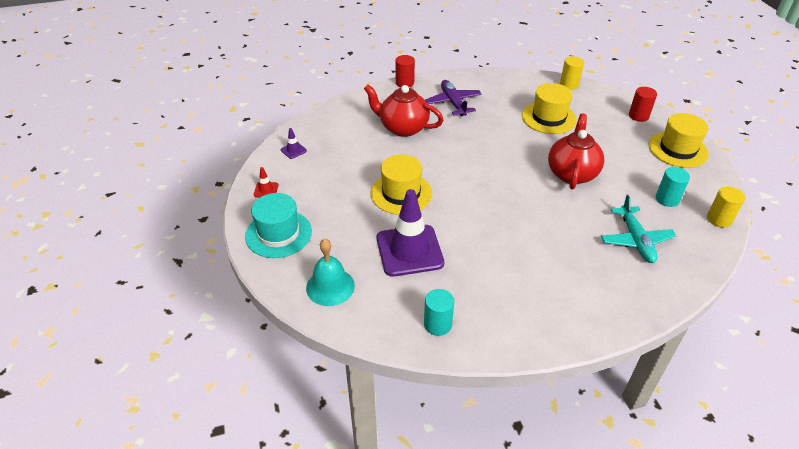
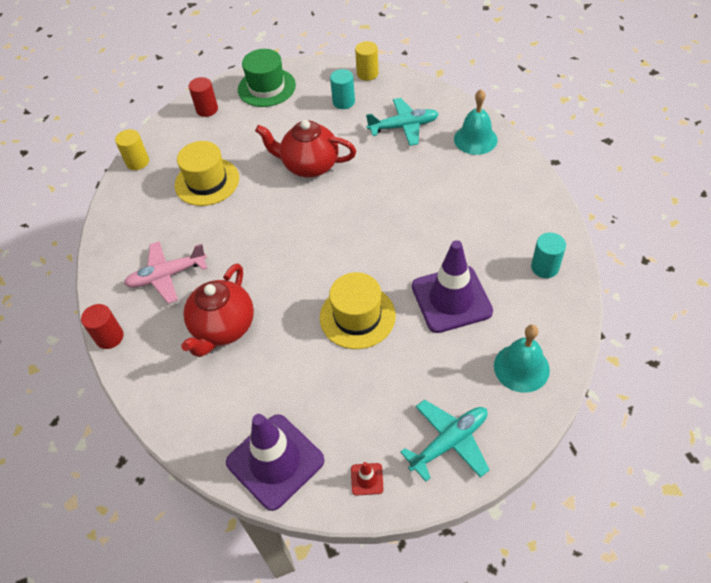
camera: 90 degrees left, 10 degrees up
turquoise hat [245,193,312,258] -> turquoise plane [400,399,489,482]
purple traffic cone [281,128,307,159] -> purple traffic cone [226,414,325,511], size x2.48
purple plane [425,80,482,116] -> pink plane [124,241,207,304]
yellow hat [649,113,709,168] -> green hat [238,49,296,107]
none -> turquoise bell [454,89,498,155]

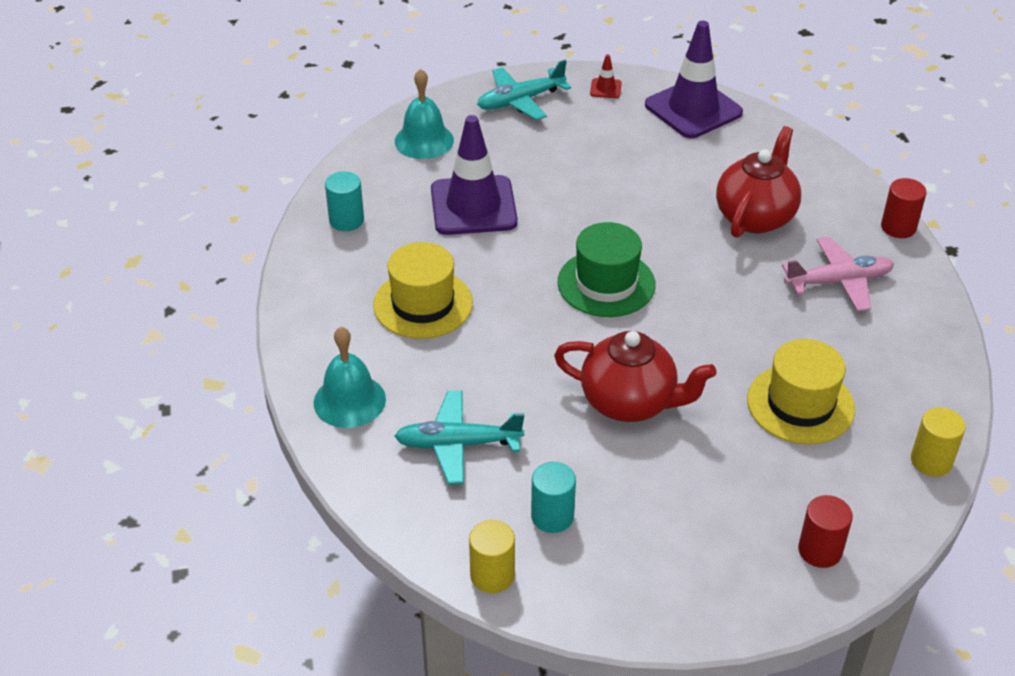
camera: 175 degrees left, 10 degrees down
green hat [238,49,296,107] -> green hat moved to [558,222,656,317]
yellow hat [320,272,396,349] -> yellow hat moved to [373,242,473,339]

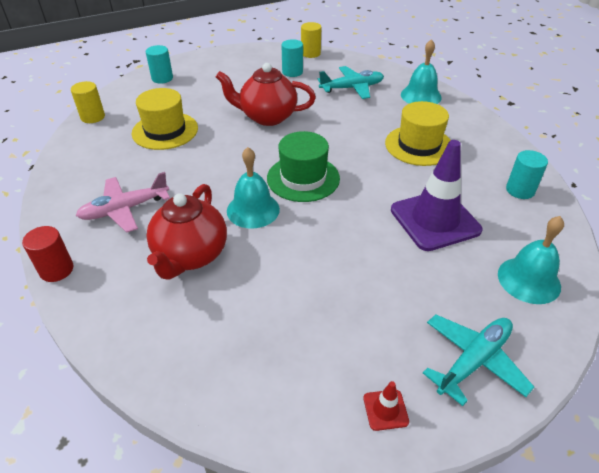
camera: 165 degrees right, 0 degrees up
purple traffic cone [645,21,743,138] -> none
red cylinder [798,495,853,568] -> turquoise cylinder [146,45,173,84]
none -> turquoise bell [227,147,280,229]

